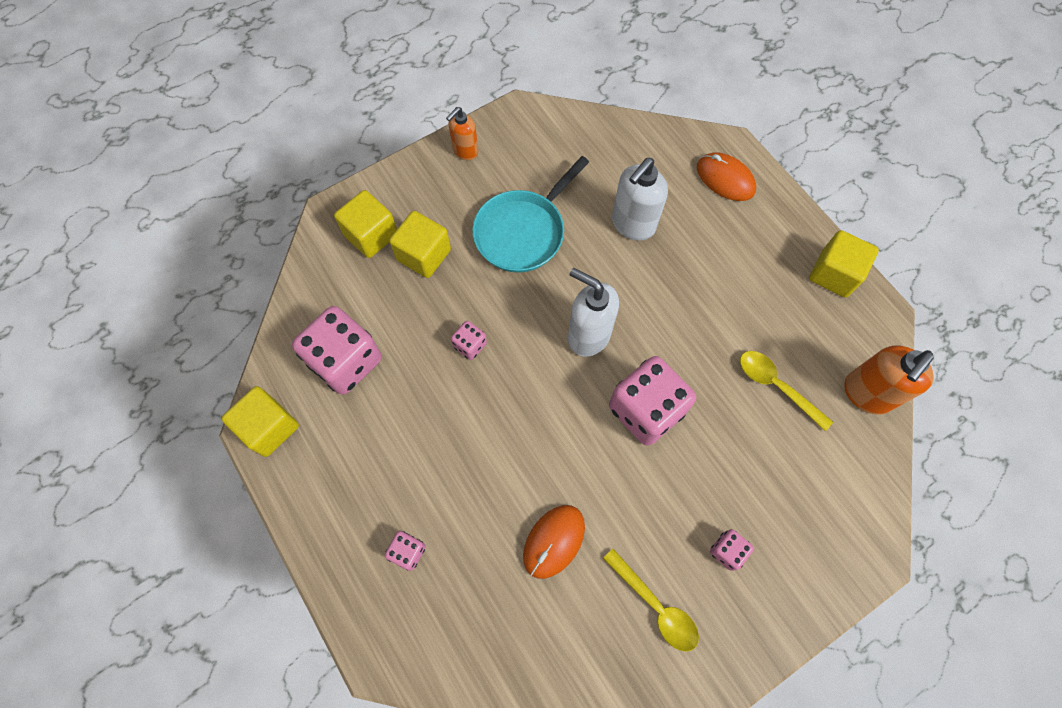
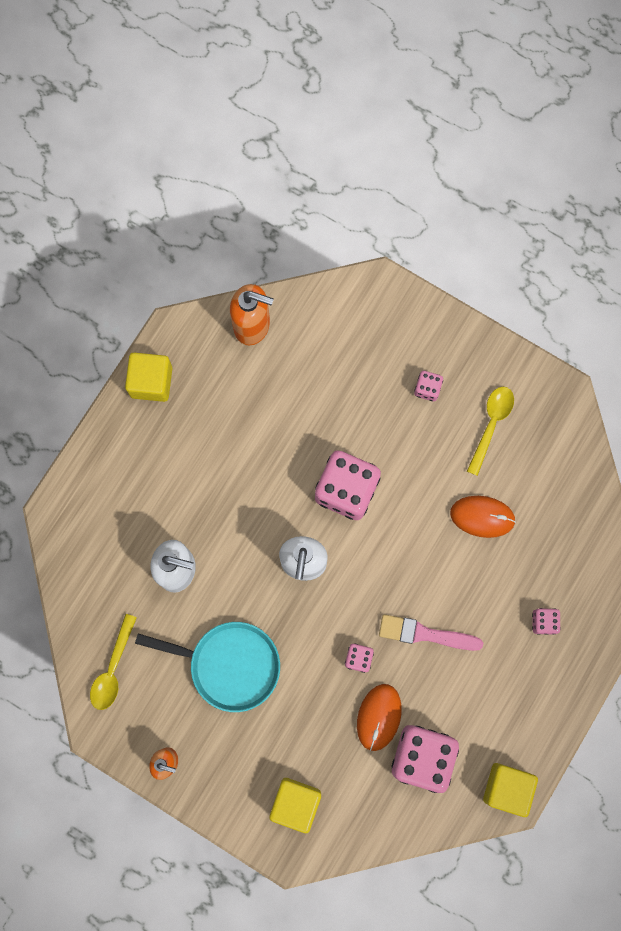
camera: 115 degrees left, 10 degrees up
yellow cube [389,211,451,278] -> none
orange mouse [697,152,756,201] -> orange mouse moved to [357,684,402,751]
yellow spoon [740,351,833,431] -> yellow spoon moved to [90,614,137,710]
none -> pink brush [379,614,483,651]

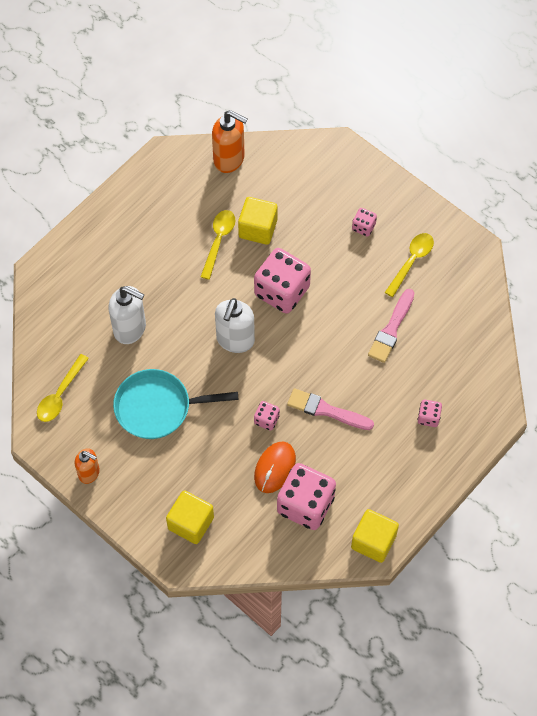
camera: 10 degrees right, 15 degrees down
yellow cube [125,353,172,402] -> yellow cube moved to [238,197,277,245]
turquoise pan [135,622,280,712] -> turquoise pan turned 150 degrees clockwise [113,369,238,439]
orange mouse [450,496,516,538] -> pink brush [368,289,414,363]
none -> yellow spoon [201,210,235,280]

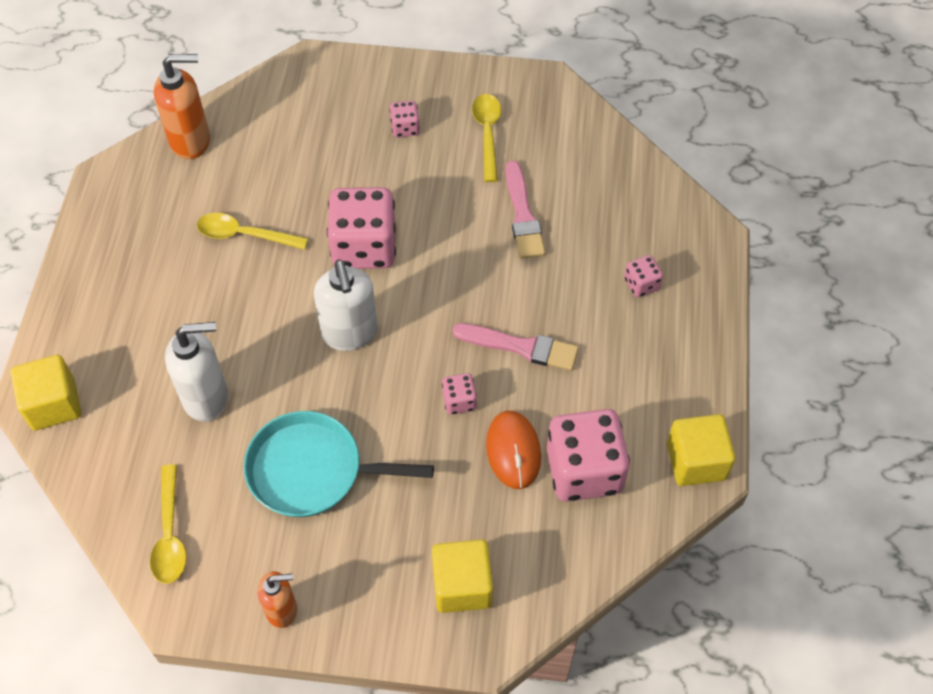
camera: 35 degrees left, 5 degrees down
turquoise pan [113,369,238,439] -> turquoise pan turned 45 degrees clockwise [244,411,434,517]
yellow spoon [201,210,235,280] -> yellow spoon turned 60 degrees counterclockwise [197,213,308,250]
yellow cube [238,197,277,245] -> yellow cube moved to [11,355,81,431]
pink brush [287,388,374,430] -> pink brush turned 150 degrees counterclockwise [453,323,579,371]

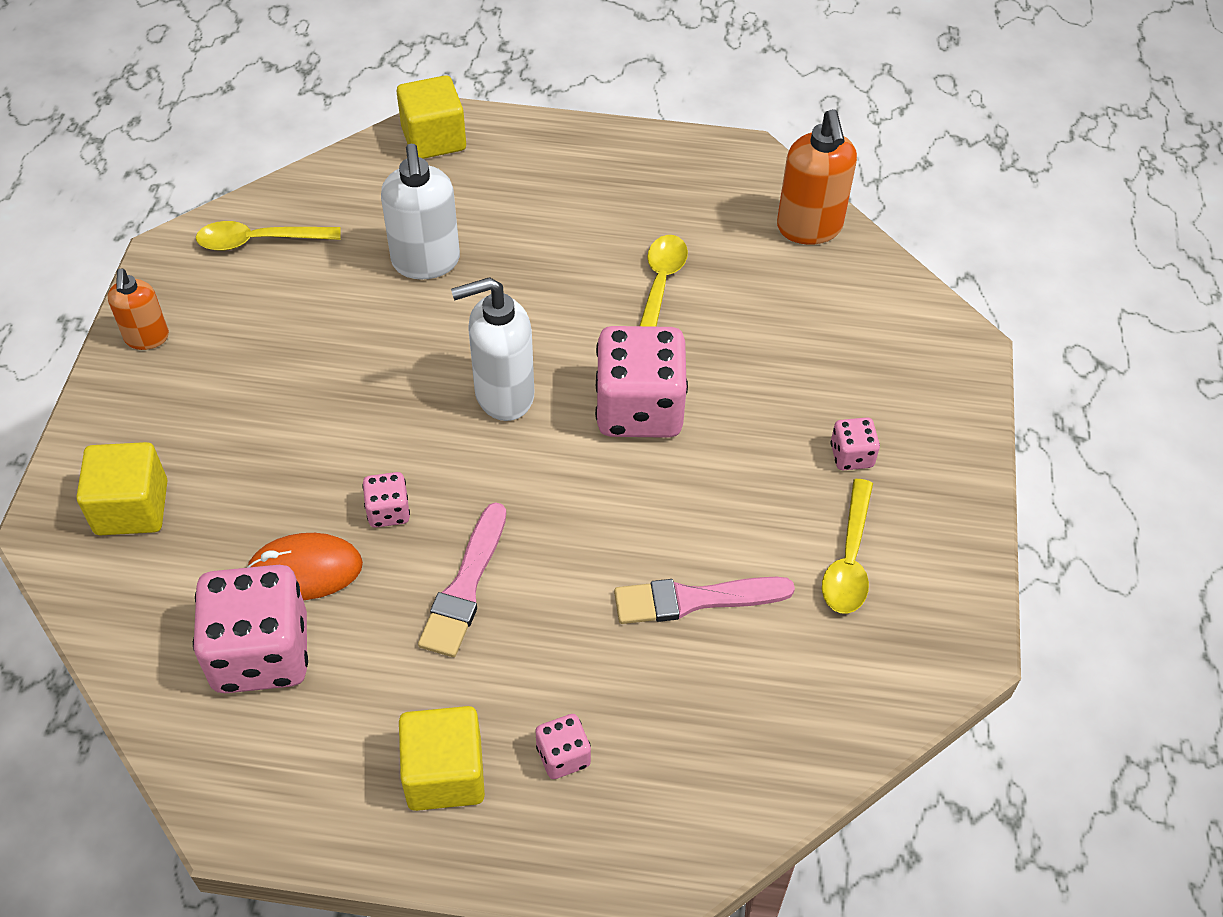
camera: 90 degrees right, 5 degrees down
turquoise pan [244,411,434,517] -> none
yellow spoon [472,94,501,182] -> yellow spoon turned 105 degrees clockwise [822,479,873,614]
yellow cube [667,414,735,486] -> yellow cube moved to [399,706,485,811]

